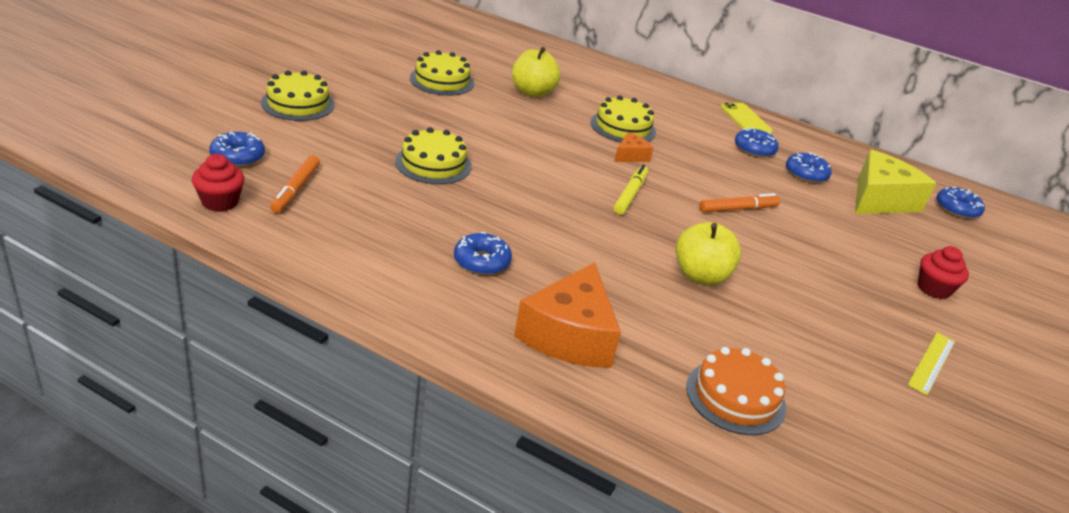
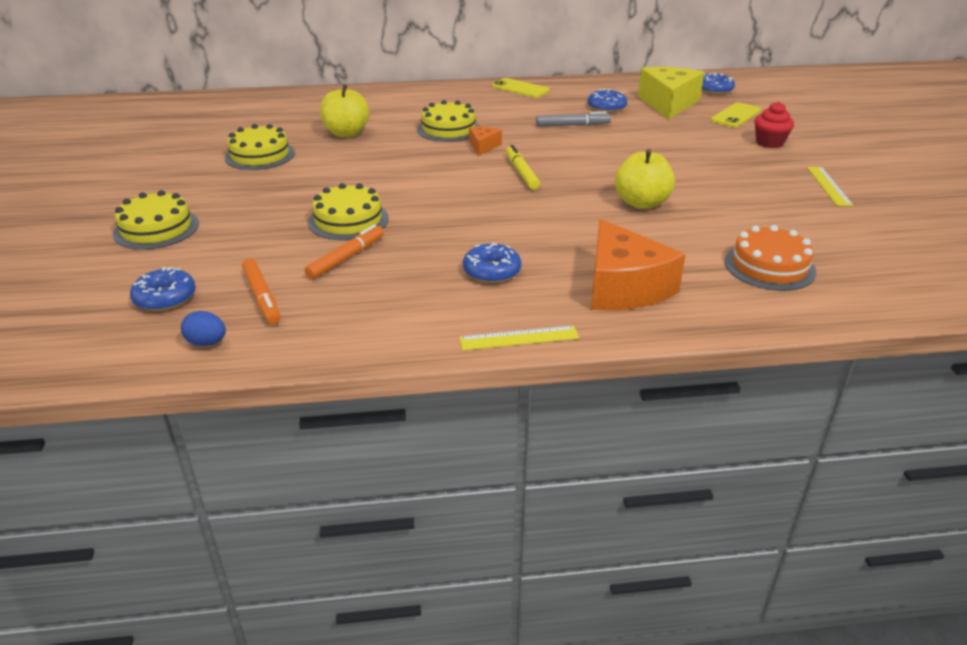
camera: 30 degrees left, 0 degrees up
red cupcake [192,154,245,212] -> blue egg [181,311,226,346]
orange marker [699,193,780,212] -> orange marker moved to [305,224,384,279]
blue donut [735,127,779,158] -> none
none -> yellow ruler [459,325,579,350]
none -> grey marker [536,111,611,126]
none -> yellow phone [711,102,761,127]

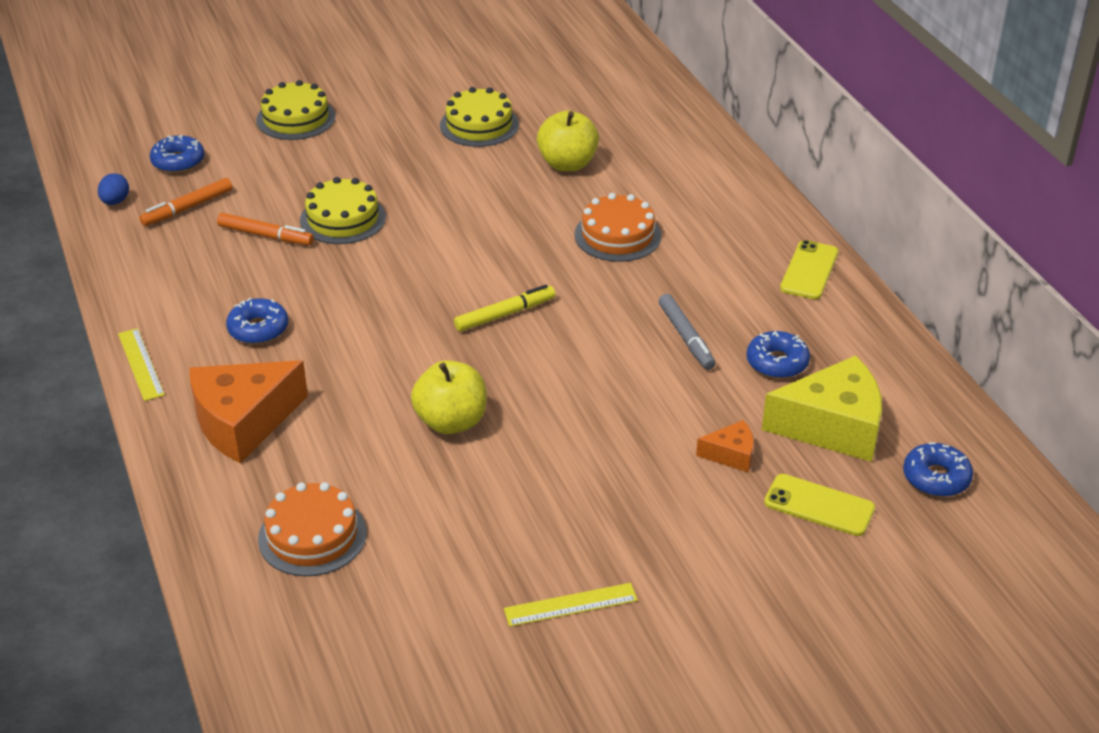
camera: 75 degrees right, 5 degrees up
yellow cake [417,100,480,142] -> orange cake [575,193,661,262]
orange cheese [469,127,502,156] -> orange cheese moved to [696,420,754,472]
red cupcake [754,102,794,148] -> none

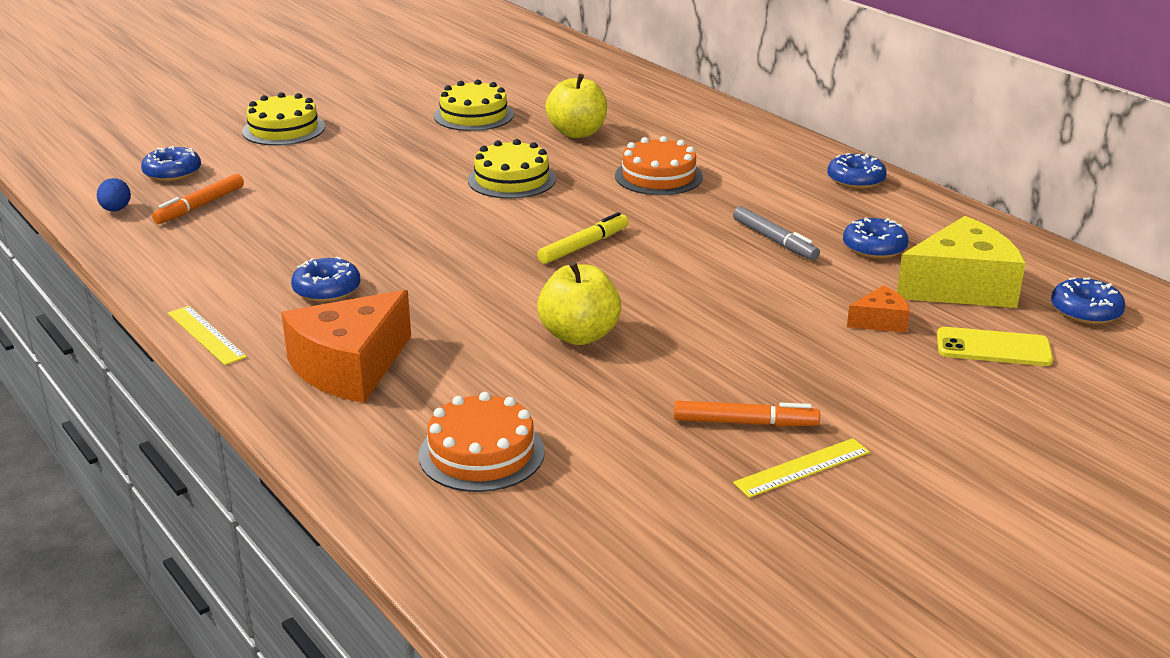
camera: 15 degrees left, 10 degrees down
orange marker [217,213,314,245] -> orange marker moved to [674,401,820,426]
yellow cake [300,177,386,244] -> yellow cake moved to [468,139,556,199]
yellow phone [780,240,838,299] -> blue donut [827,153,887,189]

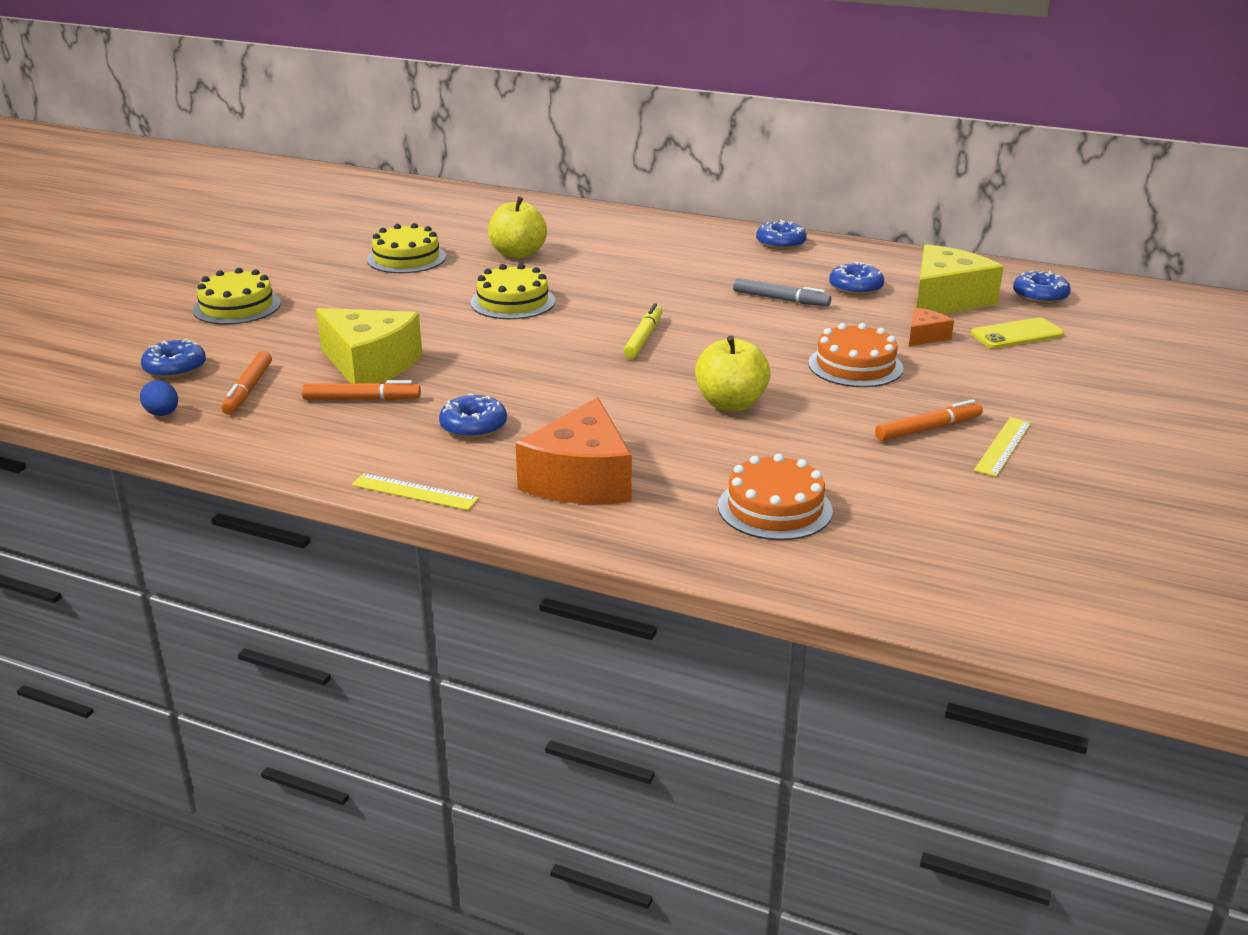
camera: 30 degrees left, 0 degrees up
orange cake [615,136,703,195] -> orange cake moved to [808,323,903,387]
none -> orange marker [302,380,421,400]
none -> yellow cheese [316,308,422,383]

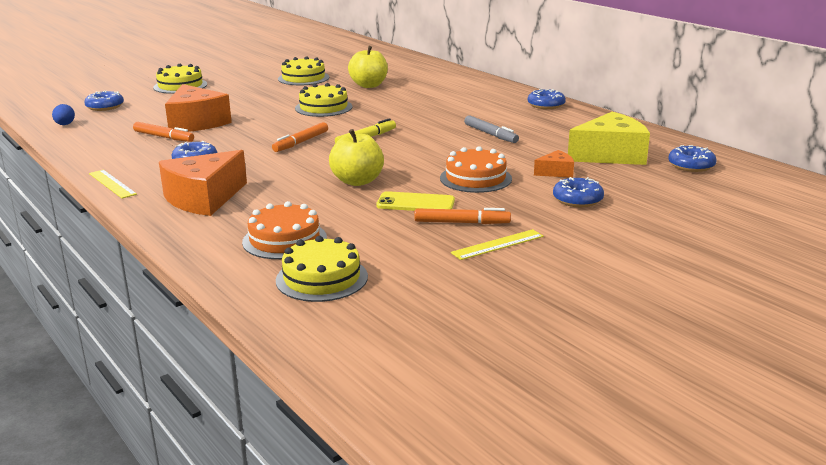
camera: 30 degrees right, 5 degrees down
orange marker [221,351,272,415] -> orange marker moved to [272,122,328,152]
yellow cheese [316,308,422,383] -> orange cheese [165,84,232,132]
blue donut [829,262,884,295] -> blue donut moved to [553,177,604,207]
yellow phone [971,317,1064,348] -> yellow phone moved to [376,191,455,211]
none -> yellow cake [276,236,368,302]

